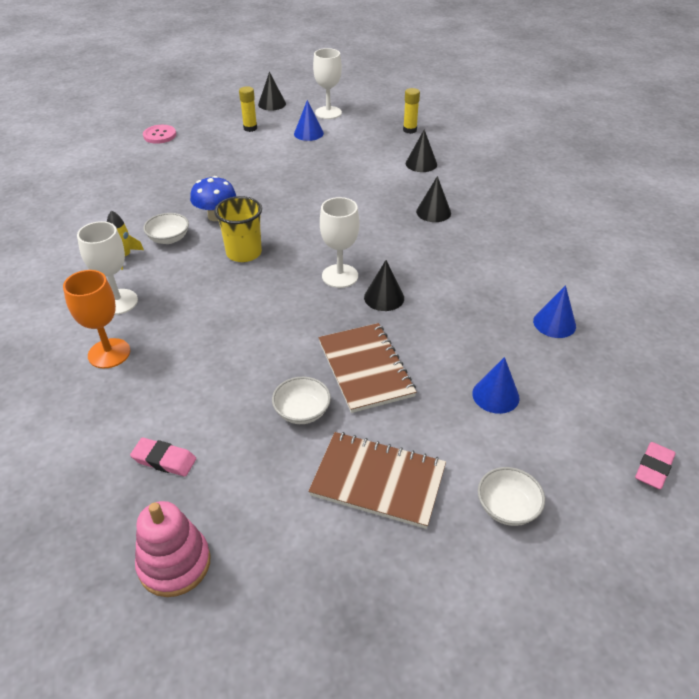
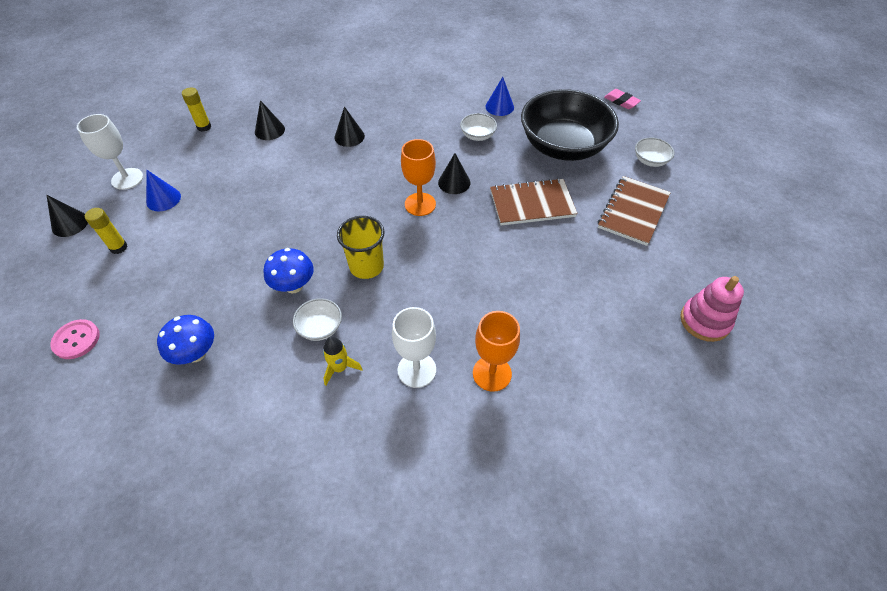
camera: 80 degrees left, 10 degrees up
pink eraser [130,438,196,477] -> none
white bowl [272,377,331,424] -> white bowl moved to [460,113,497,141]
white goblet [320,197,359,288] -> orange goblet [401,139,436,216]
blue cone [472,357,520,414] -> black bowl [521,89,619,161]
none -> blue mushroom [157,315,214,365]

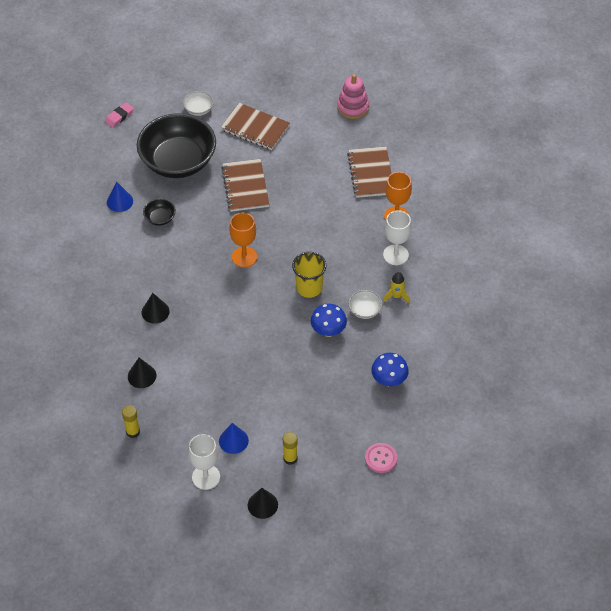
camera: 90 degrees left, 0 degrees up
black cone [438,153,470,194] -> none
white bowl [460,113,497,141] -> black bowl [143,198,176,226]
none -> brown notebook [347,147,392,198]

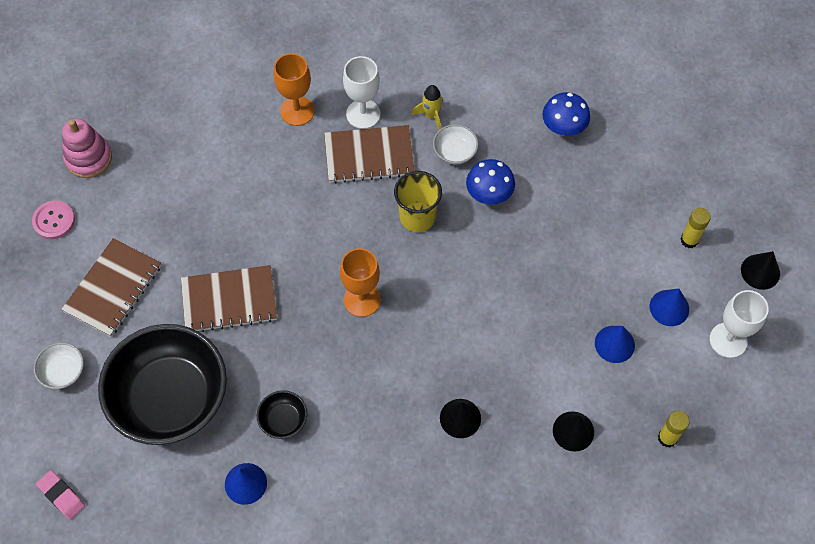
camera: 90 degrees left, 10 degrees up
brown notebook [347,147,392,198] -> brown notebook moved to [324,125,415,183]
pink button [365,443,397,473] -> pink button moved to [32,200,75,239]
none -> blue cone [595,326,635,363]

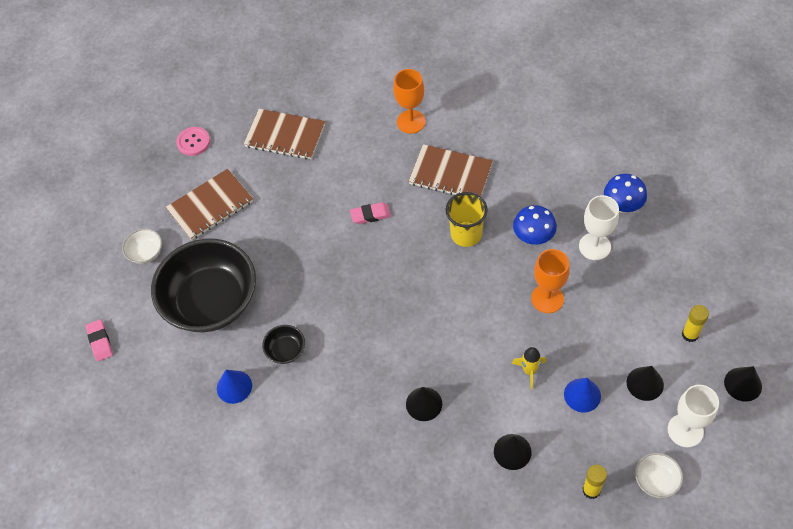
camera: 30 degrees right, 5 degrees down
pink stacking toy [62,119,112,178] -> none
brown notebook [181,265,277,332] -> brown notebook moved to [244,109,325,159]
orange goblet [340,248,381,317] -> orange goblet moved to [531,249,570,313]
white goblet [343,56,381,129] -> white goblet moved to [579,195,619,260]
yellow rocket [412,85,443,130] -> yellow rocket moved to [512,347,546,389]
white bowl [433,124,478,164] -> white bowl moved to [635,453,683,498]
blue cone [650,288,689,326] -> black cone [627,366,664,401]
none -> pink eraser [350,202,391,224]

